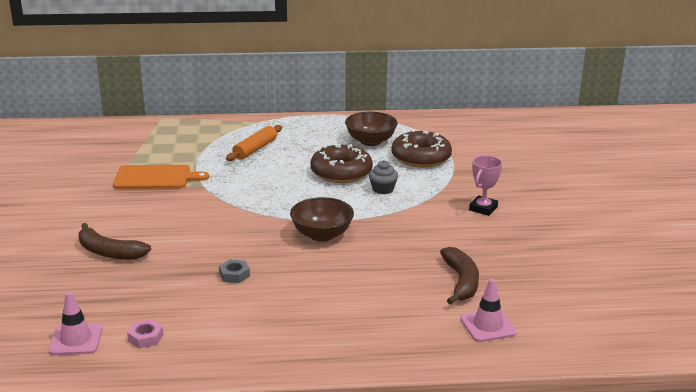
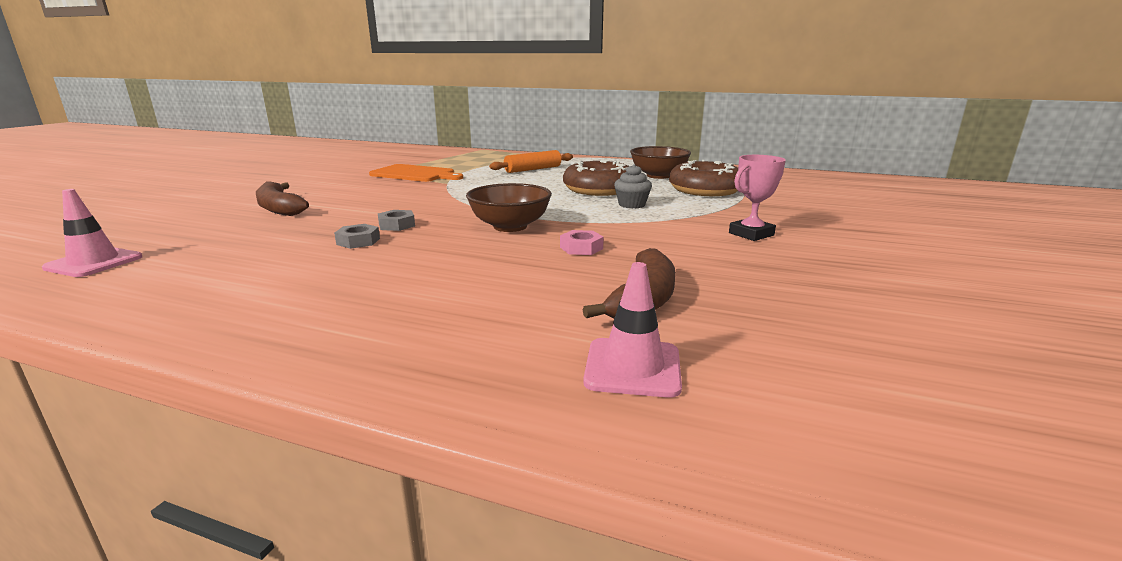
camera: 25 degrees right, 5 degrees down
pink nut [127,319,164,348] -> pink nut moved to [560,230,604,255]
none -> grey nut [378,210,415,231]

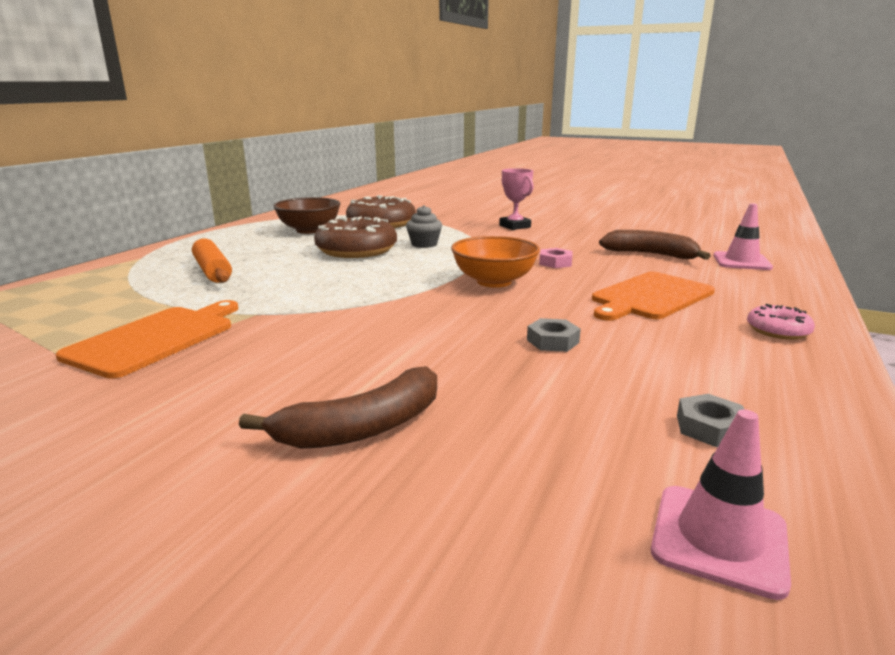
camera: 85 degrees left, 0 degrees up
grey nut [378,210,415,231] -> grey nut moved to [677,394,744,447]
brown bowl [466,183,552,232] -> orange bowl [451,236,540,288]
none -> orange cutting board [592,272,715,321]
none -> pink donut [747,304,815,340]

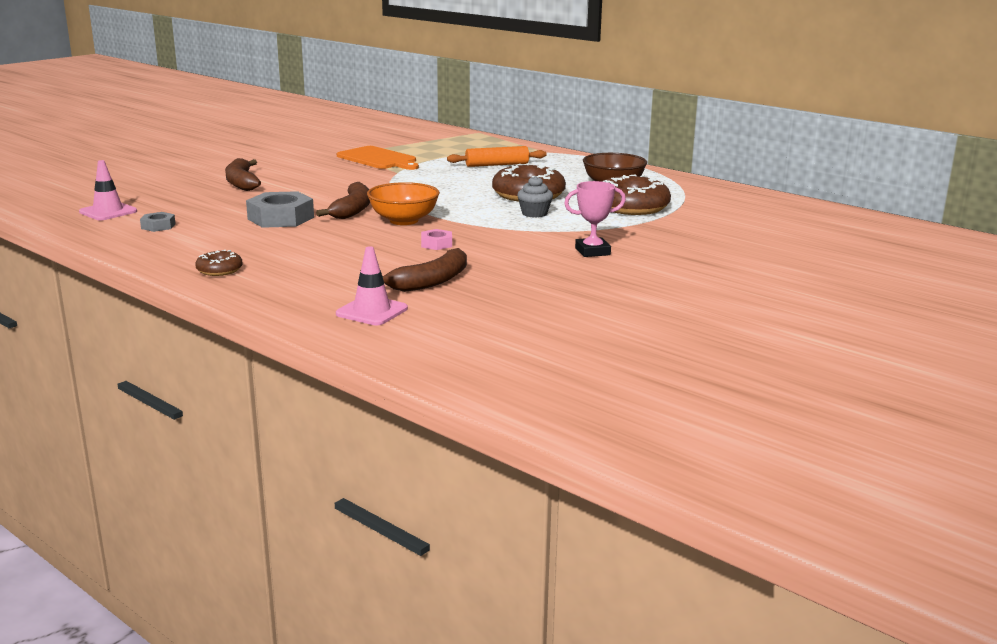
camera: 105 degrees right, 0 degrees up
grey nut [527,318,581,352] -> grey nut [246,191,314,228], size x1.98
orange cutting board [592,272,715,321] -> none
pink donut [747,304,815,340] -> brown donut [195,250,243,276]
none -> brown banana [316,182,370,219]

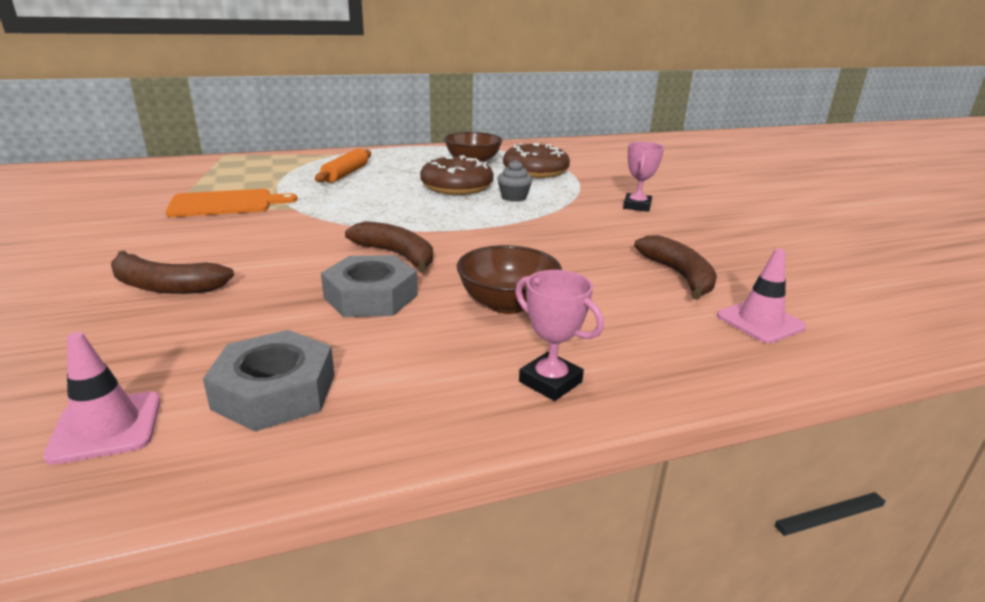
camera: 60 degrees left, 5 degrees up
grey nut [140,212,176,232] -> grey nut [203,330,335,431], size x1.98
brown donut [195,250,243,276] -> pink trophy [515,270,604,401]
orange bowl [367,182,440,225] -> none
pink nut [421,229,452,250] -> none
none -> brown bowl [457,245,562,314]

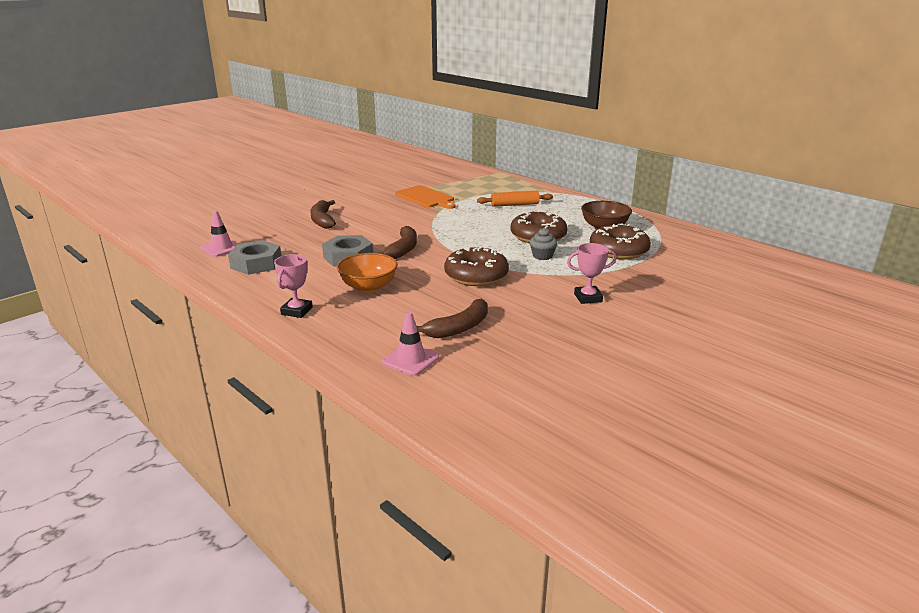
camera: 65 degrees right, 0 degrees up
brown bowl [457,245,562,314] -> orange bowl [337,253,398,293]
none -> brown donut [444,247,509,286]

